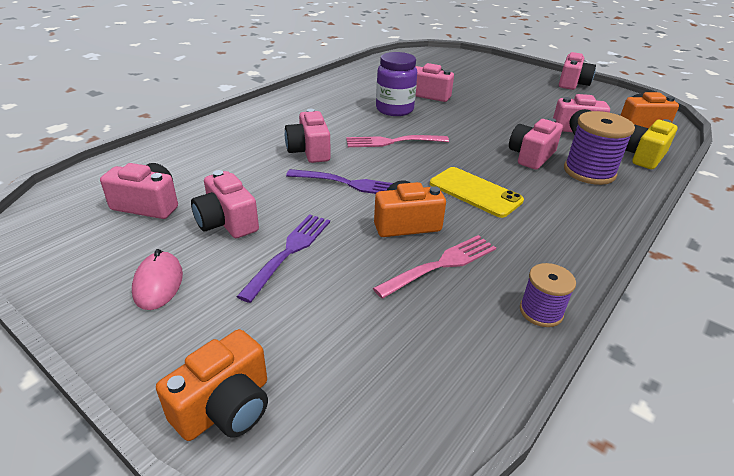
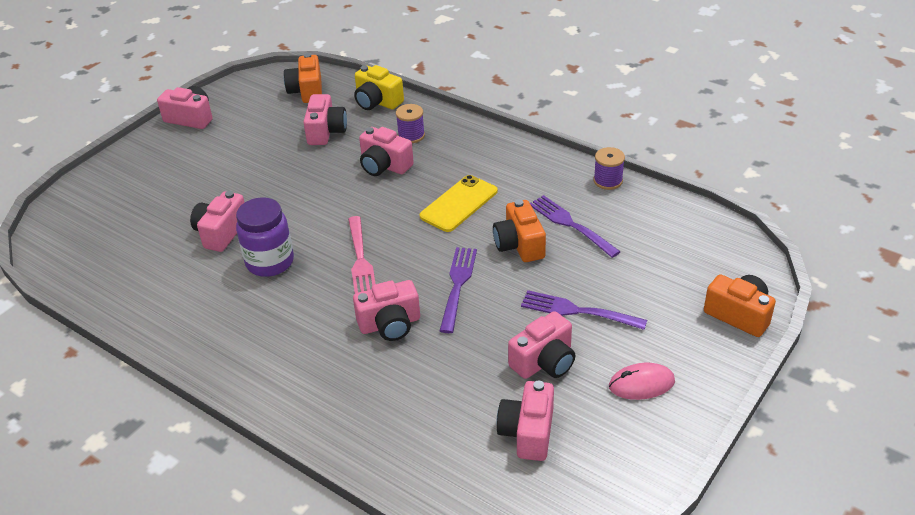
camera: 90 degrees left, 5 degrees up
pink fork [373,235,496,299] -> purple fork [530,195,621,258]
purple spool [564,111,635,185] -> purple spool [396,104,425,143], size x0.59

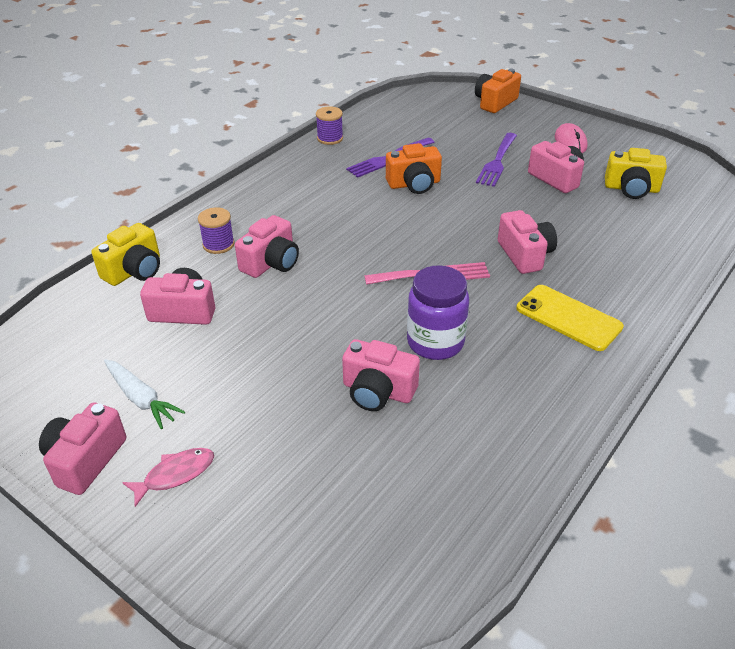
camera: 90 degrees left, 0 degrees up
orange camera [284,53,322,103] -> none
yellow phone [420,175,498,232] -> yellow phone moved to [516,285,624,351]
purple fork [440,247,477,333] -> none
pink camera [496,380,554,461] -> yellow camera [605,148,667,199]
none -> white carrot [104,359,185,429]
none -> pink fish [122,448,214,507]

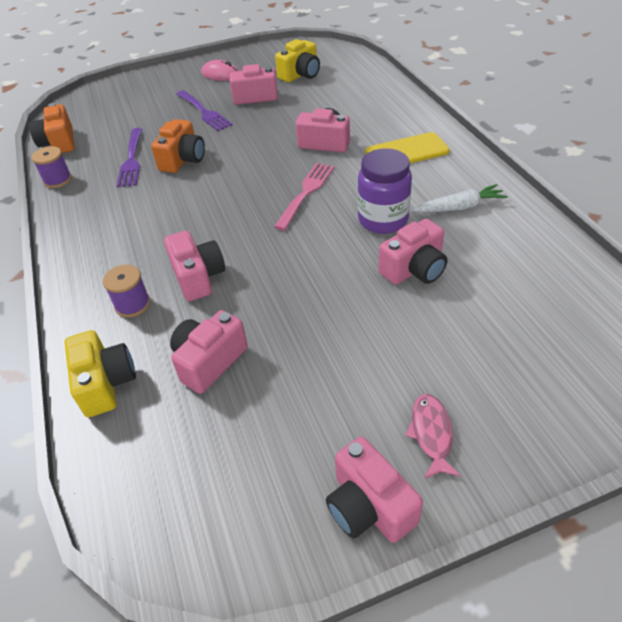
camera: 55 degrees left, 5 degrees up
white carrot [104,359,185,429] -> white carrot moved to [413,184,508,212]
orange camera [475,69,521,113] -> orange camera moved to [29,103,74,153]

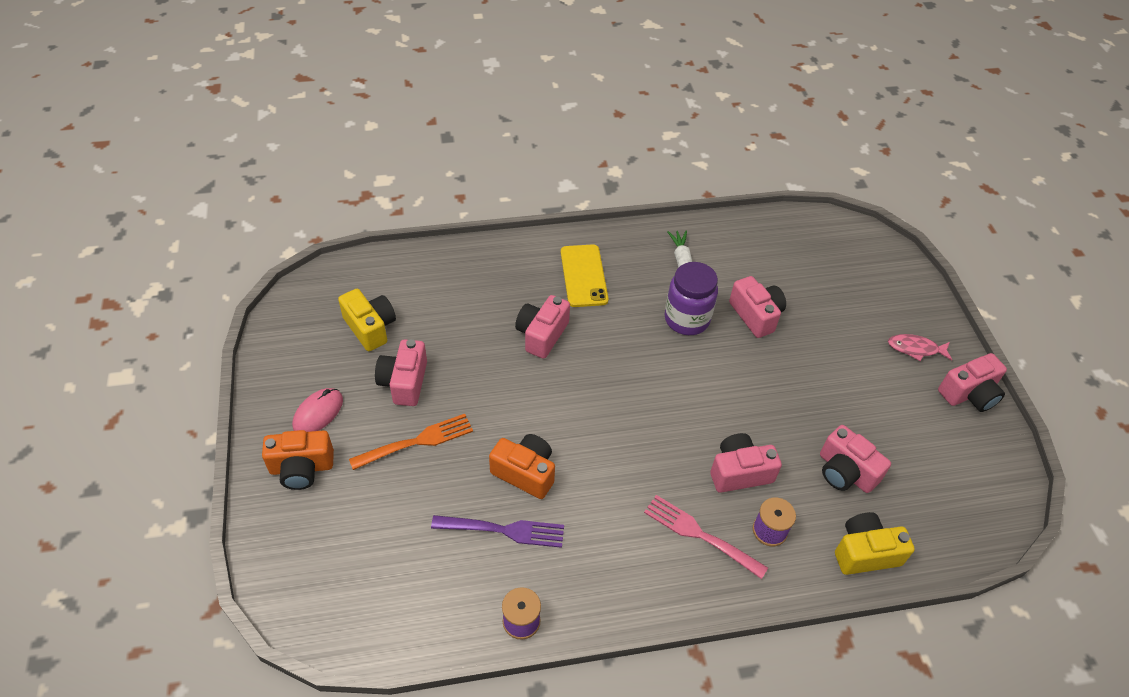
camera: 85 degrees left, 5 degrees up
orange camera [29,103,74,153] -> orange camera moved to [262,430,334,490]
purple fork [176,90,232,131] -> orange fork [349,414,473,470]
pink fork [274,163,334,231] -> pink fork moved to [644,495,768,579]

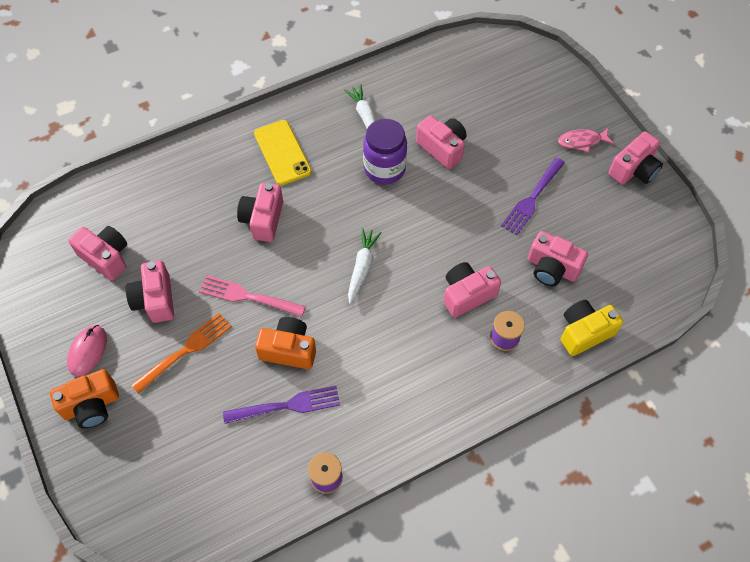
camera: 15 degrees left, 10 degrees up
yellow camera [338,289,396,351] -> pink camera [68,226,127,281]
pink fork [644,495,768,579] -> pink fork moved to [199,275,306,317]
none -> white carrot [348,228,382,304]
none -> purple fork [501,158,565,235]

